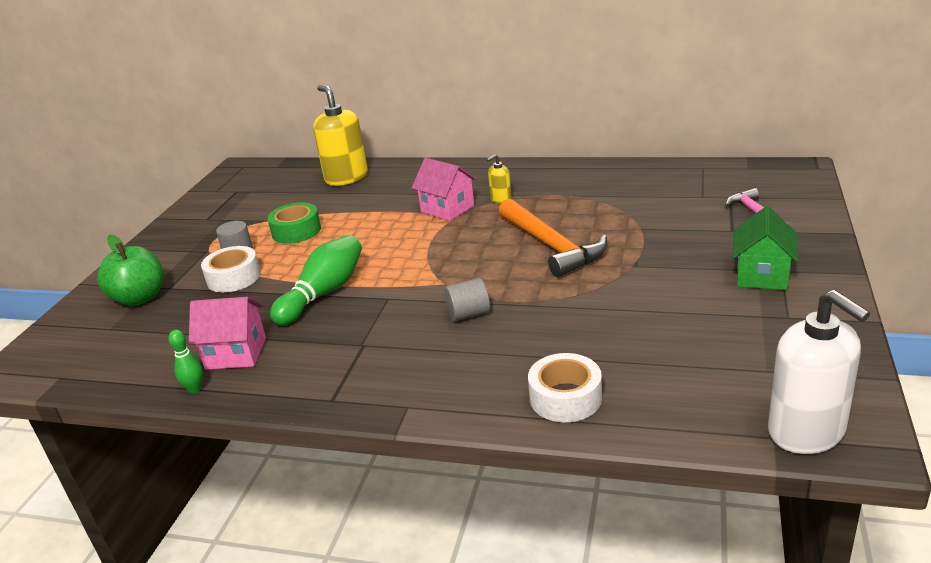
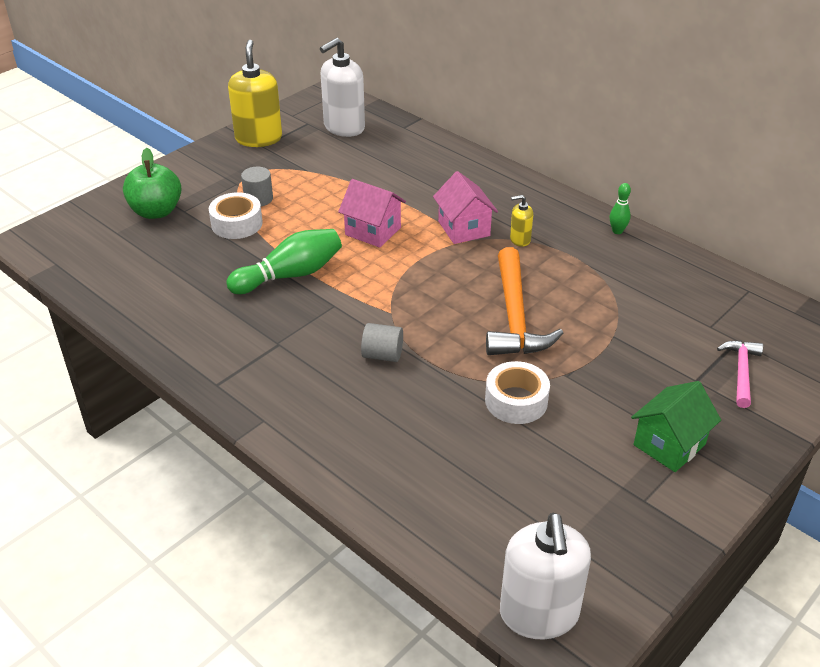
camera: 25 degrees right, 10 degrees up
green bowling pin [168,330,203,393] -> green bowling pin moved to [610,183,631,234]
pink house [189,297,266,370] -> pink house moved to [338,179,406,248]
green tape [268,202,321,244] -> none
yellow soap dispenser [313,85,368,186] -> yellow soap dispenser moved to [228,40,282,147]
white tape [528,353,602,422] -> white tape moved to [485,361,550,424]
none -> white soap dispenser [320,38,365,137]

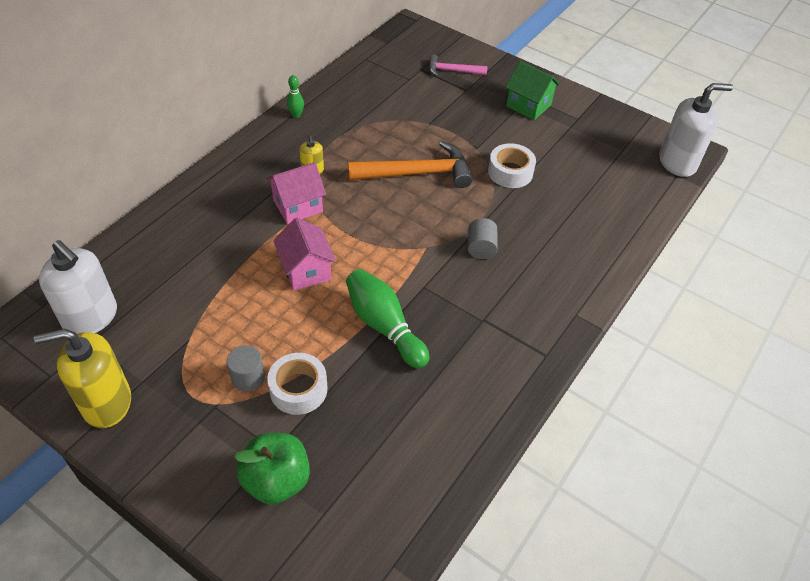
camera: 100 degrees left, 10 degrees up
pink house [338,179,406,248] -> pink house turned 45 degrees counterclockwise [273,218,336,291]

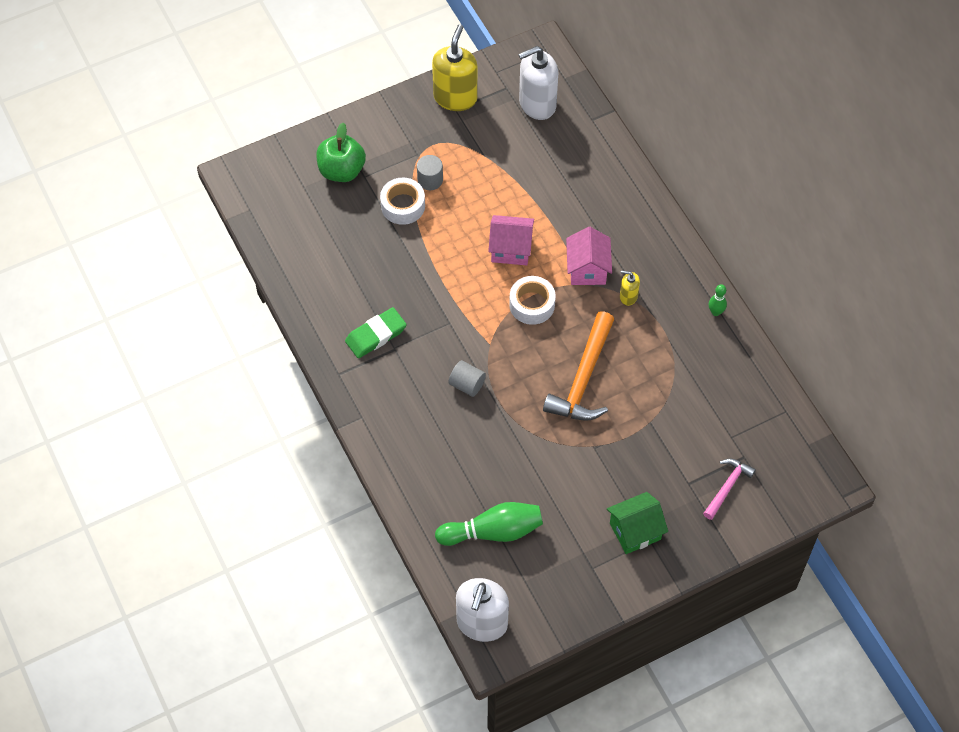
camera: 120 degrees right, 10 degrees up
green bowling pin [346,269,429,368] -> green bowling pin moved to [435,502,543,546]
white tape [488,143,536,188] -> white tape moved to [509,276,556,325]
none -> green eraser [345,307,407,358]

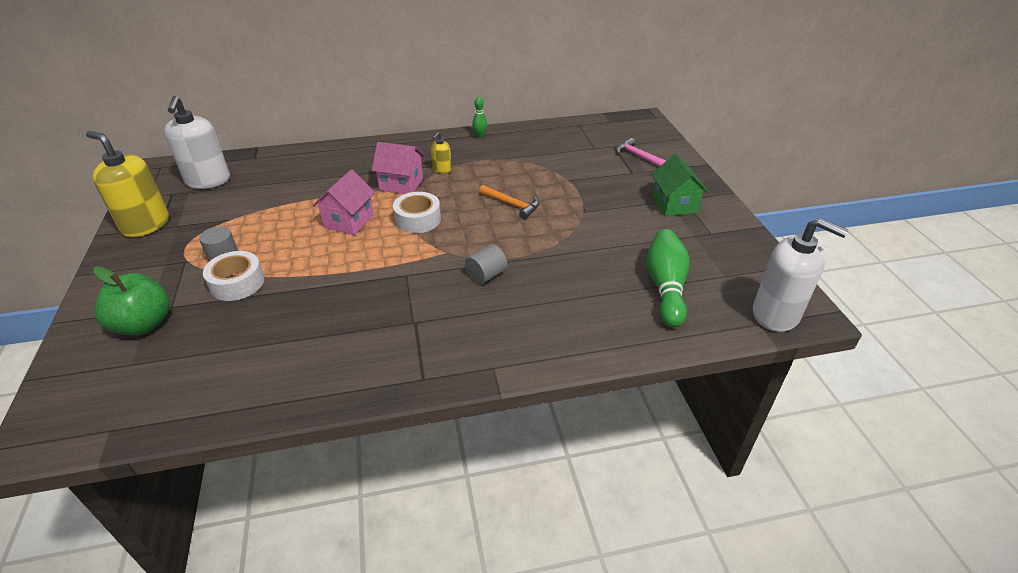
camera: 75 degrees left, 20 degrees down
green eraser [345,307,407,358] -> none
orange hammer [543,311,614,421] -> orange hammer [479,185,539,219], size x0.56

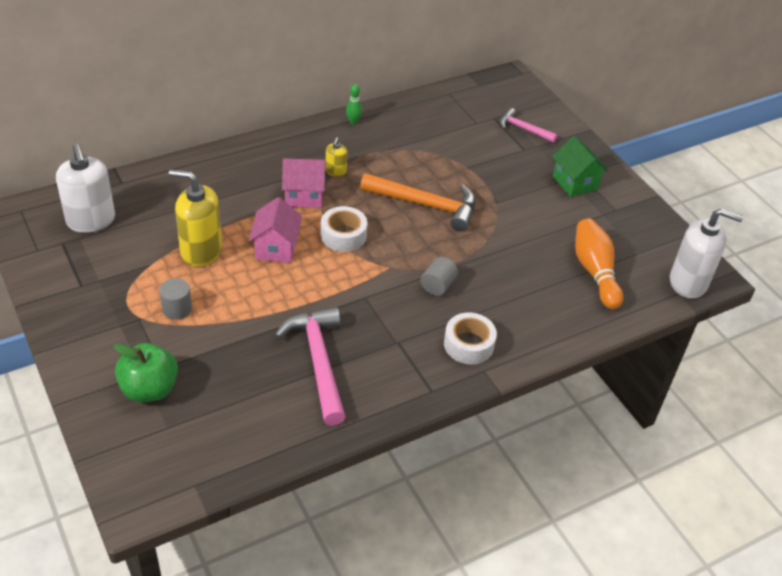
camera: 20 degrees left, 5 degrees up
yellow soap dispenser [86,131,169,237] -> yellow soap dispenser moved to [169,169,222,267]
white tape [203,251,264,301] -> white tape moved to [444,312,497,365]
orange hammer [479,185,539,219] -> orange hammer [360,173,476,232], size x1.79
green bowling pin [646,229,690,328] -> orange bowling pin [575,219,623,309]
none -> pink hammer [275,307,346,426]

